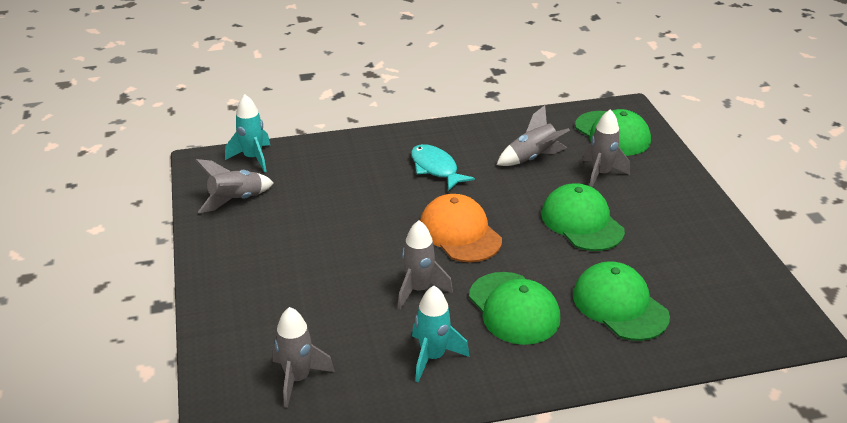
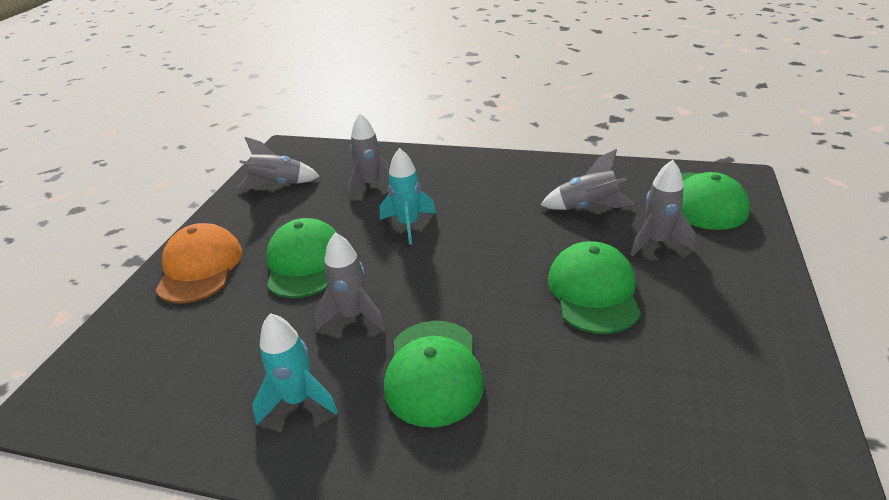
camera: 30 degrees right, 0 degrees up
turquoise rocket [225,94,270,172] -> turquoise rocket moved to [380,148,436,245]
grey rocket [272,307,335,408] -> grey rocket moved to [348,113,390,199]
turquoise fish [411,144,475,191] -> none
orange cap [420,194,502,262] -> orange cap moved to [155,223,242,303]
green cap [573,261,670,341] -> green cap moved to [267,218,338,298]

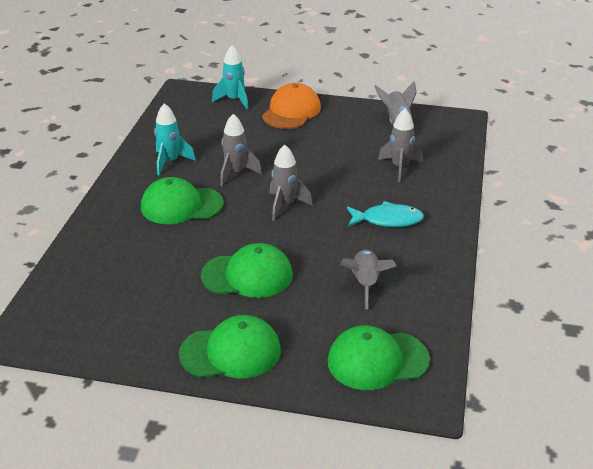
camera: 85 degrees right, 0 degrees up
orange cap [155,223,242,303] -> orange cap turned 60 degrees counterclockwise [262,83,321,129]
green cap [267,218,338,298] -> green cap moved to [179,315,281,378]
turquoise rocket [380,148,436,245] -> turquoise rocket moved to [212,45,249,109]
grey rocket [631,160,696,256] -> grey rocket moved to [269,145,312,221]
none -> turquoise fish [347,201,424,227]

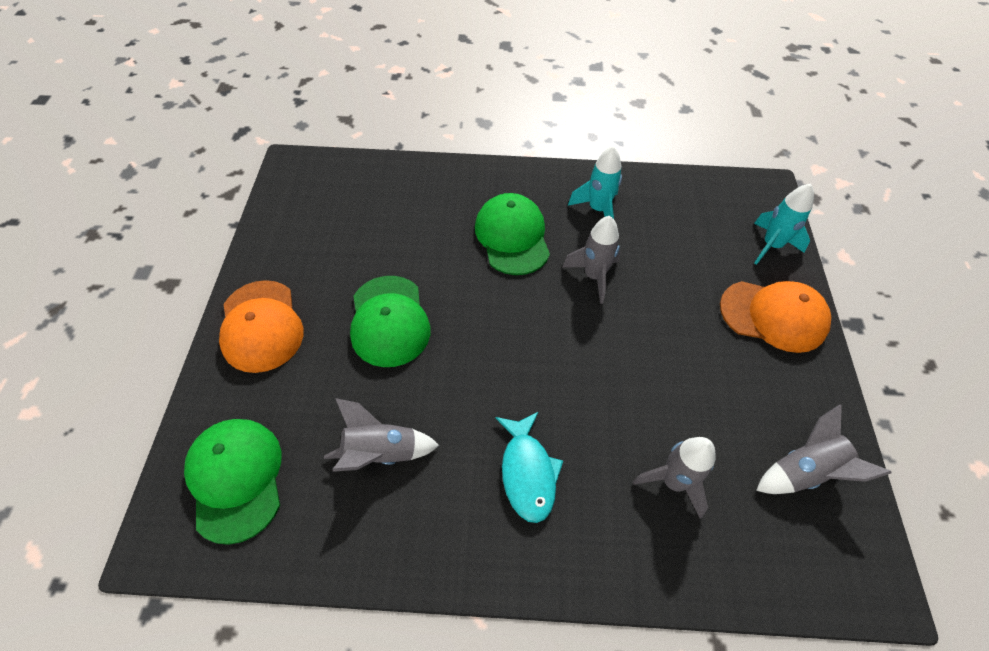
camera: 80 degrees right, 20 degrees up
green cap [179,315,281,378] -> orange cap [219,280,303,373]
grey rocket [269,145,312,221] -> none

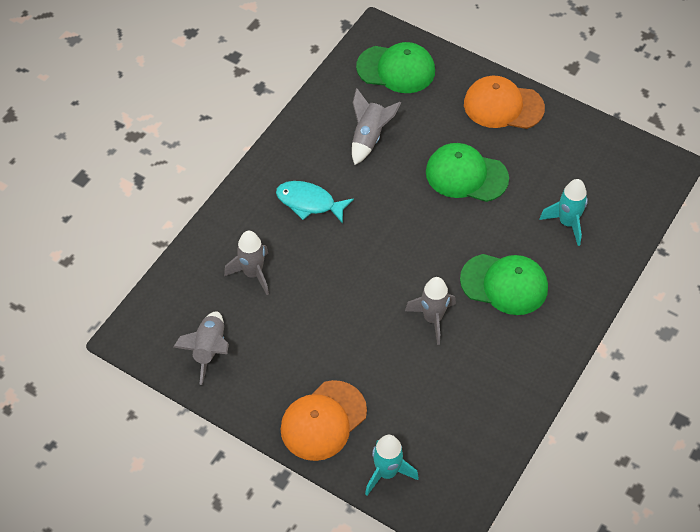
camera: 120 degrees right, 0 degrees up
turquoise rocket [568,146,622,219] -> turquoise rocket moved to [539,179,588,246]

